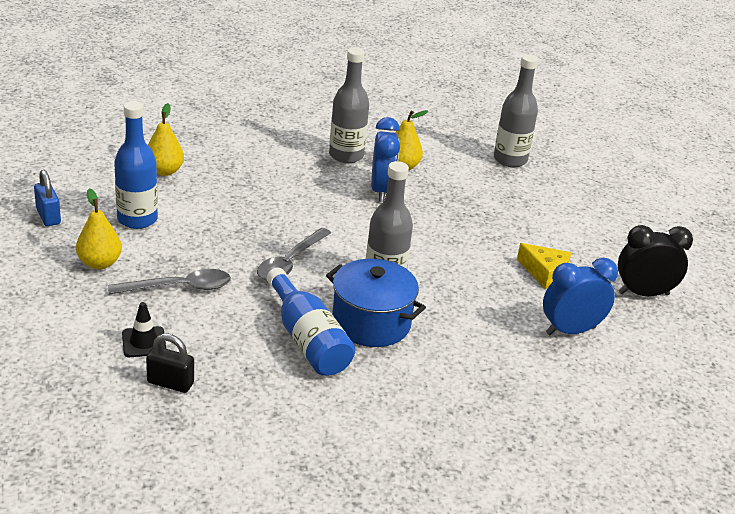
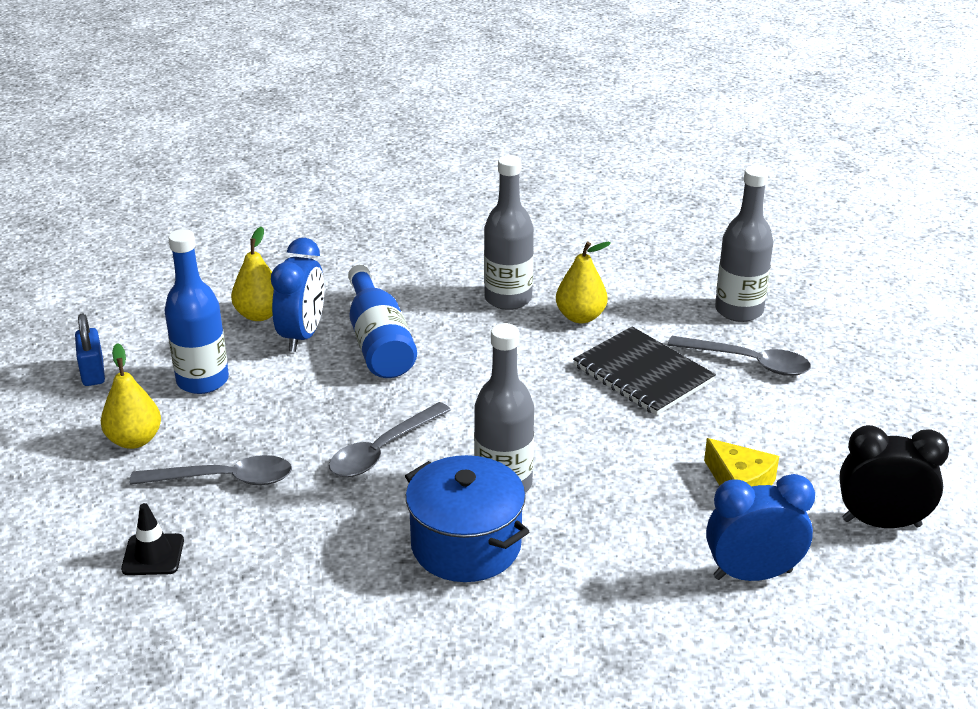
camera: 15 degrees right, 0 degrees up
black padlock [146,334,194,393] -> none
blue bottle [267,268,355,376] -> blue bottle moved to [348,265,417,378]
blue clock [371,117,400,202] -> blue clock moved to [271,238,325,352]
none -> black notebook [573,327,716,416]
none -> grey spoon [668,336,811,376]

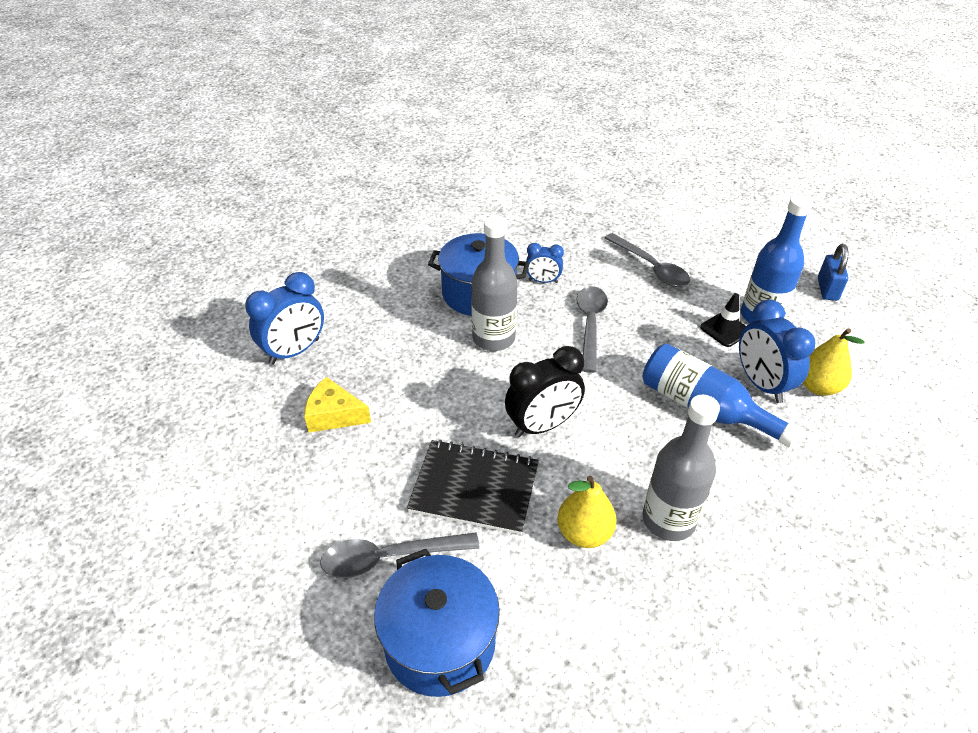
camera: 145 degrees right, 10 degrees up
blue padlock [75,314,105,386] -> blue padlock turned 60 degrees clockwise [818,244,849,301]
yellow pear [101,343,161,449] -> none
black traffic cone [121,503,184,575] -> black traffic cone moved to [700,293,746,347]
grey spoon [130,455,292,485] -> grey spoon turned 90 degrees counterclockwise [605,233,690,287]
grey bottle [715,166,773,322] -> blue pot [374,549,500,697]
black clock [839,425,949,528] -> black clock moved to [505,346,585,437]
none -> blue clock [526,243,564,283]

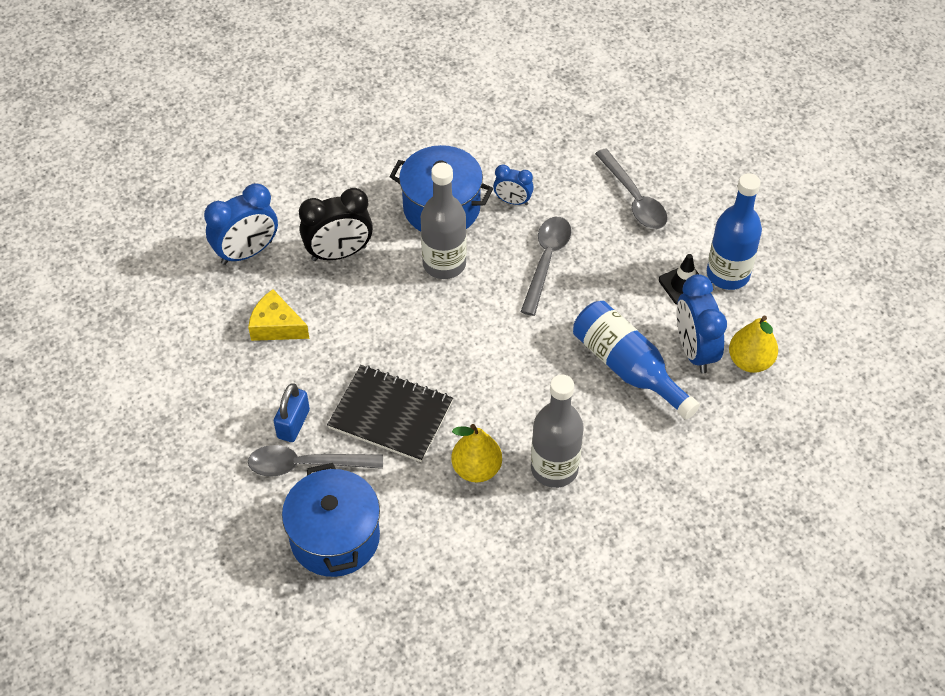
camera: 10 degrees right, 10 degrees up
black clock [505,346,585,437] -> black clock moved to [299,188,373,261]
blue padlock [818,244,849,301] -> blue padlock moved to [274,383,310,442]

